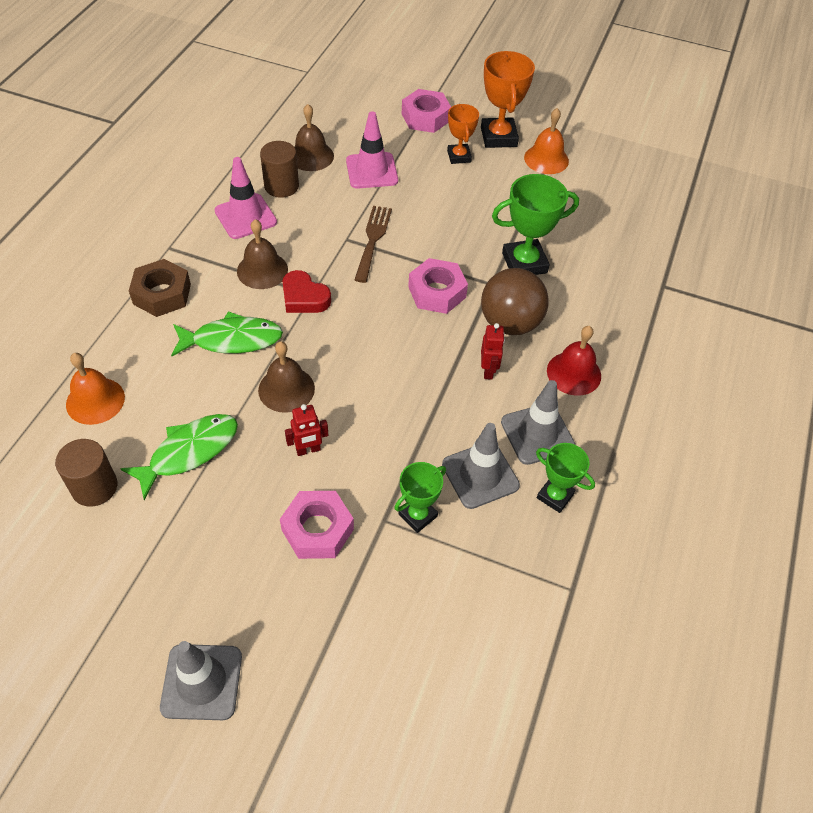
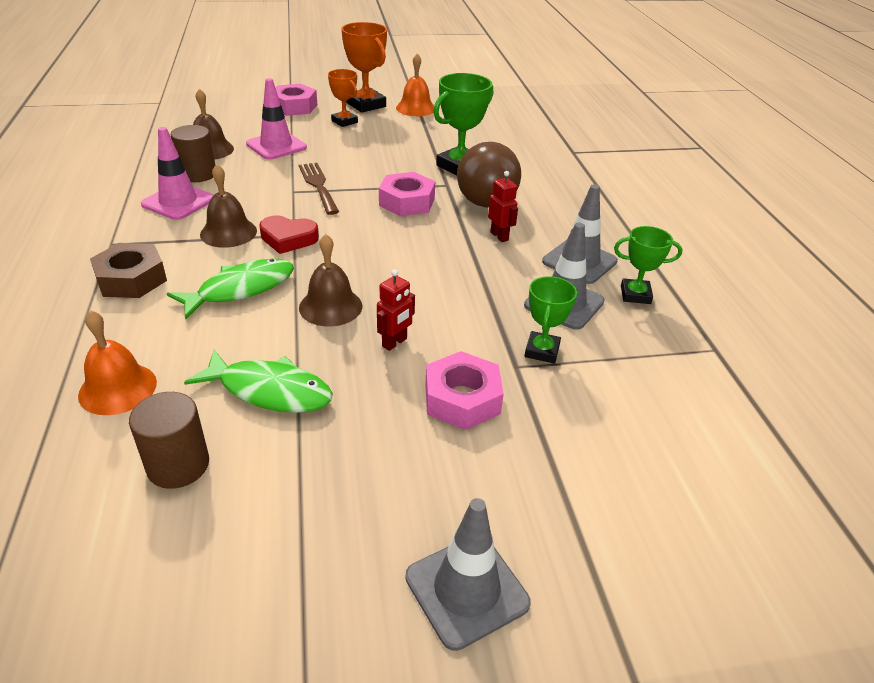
camera: 30 degrees left, 15 degrees down
green fish [120,414,238,500] -> green fish turned 90 degrees clockwise [184,350,333,413]
red bell [547,326,601,396] -> none

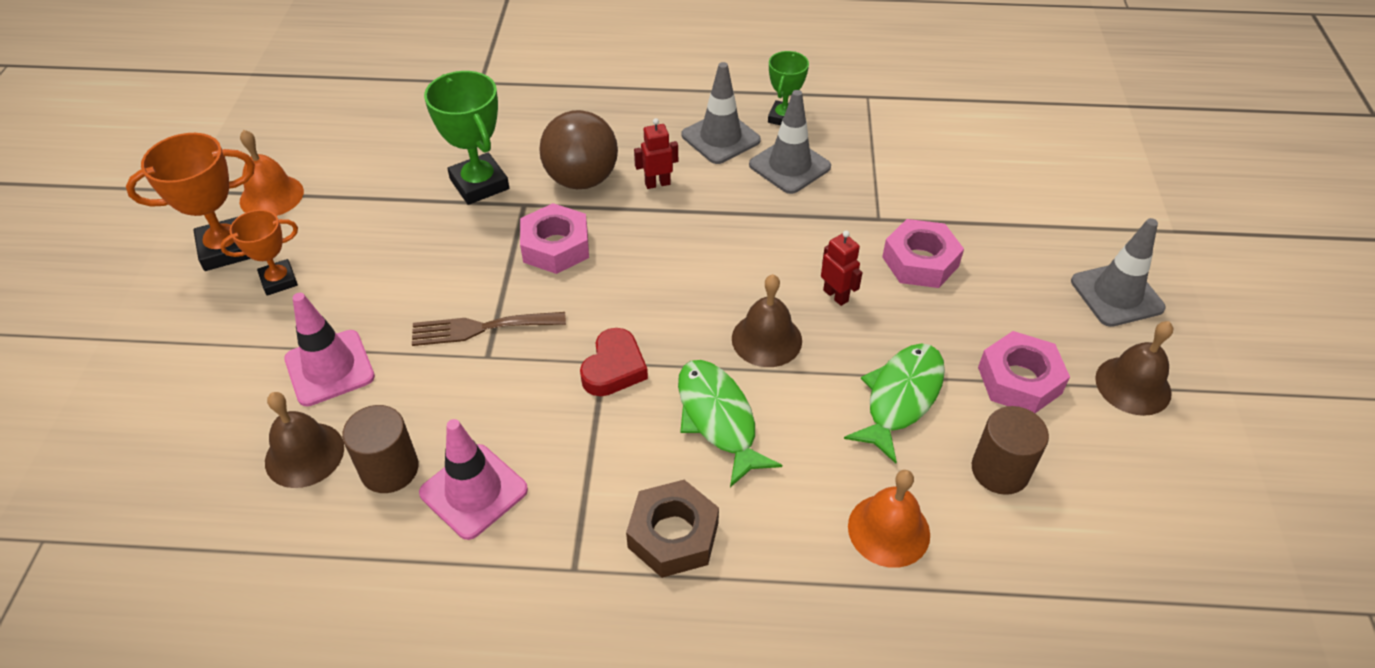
camera: 75 degrees left, 10 degrees up
brown bell [200,164,257,248] -> brown bell moved to [1095,321,1173,416]
pink nut [276,84,317,116] -> pink nut moved to [978,331,1070,413]
green trophy [525,276,577,364] -> none

